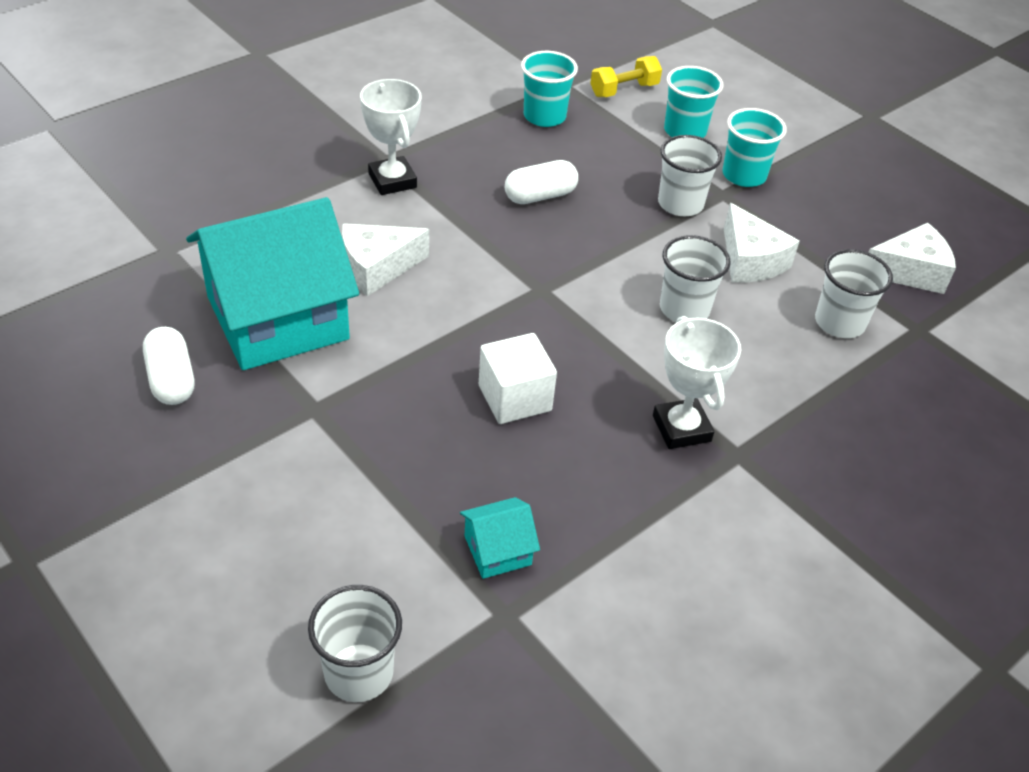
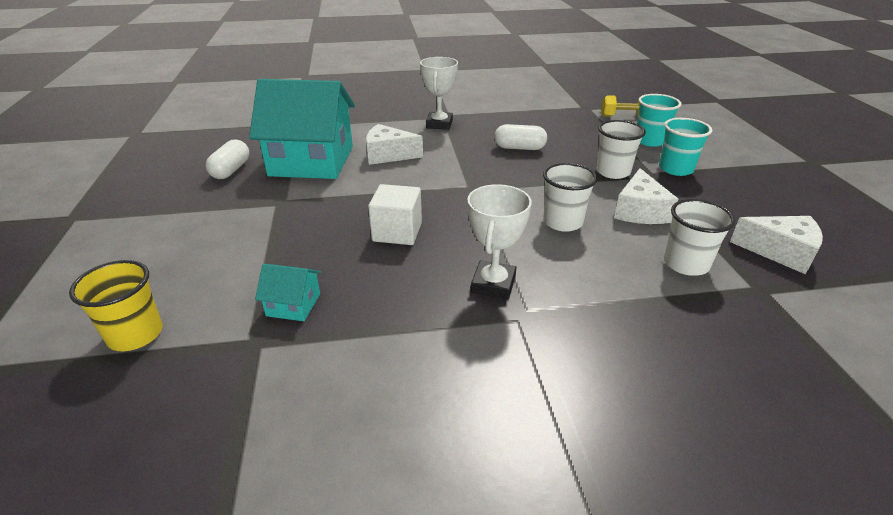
camera: 35 degrees right, 10 degrees down
white cup [308,585,402,702] -> yellow cup [69,260,163,351]
turquoise cup [521,51,578,127] -> none

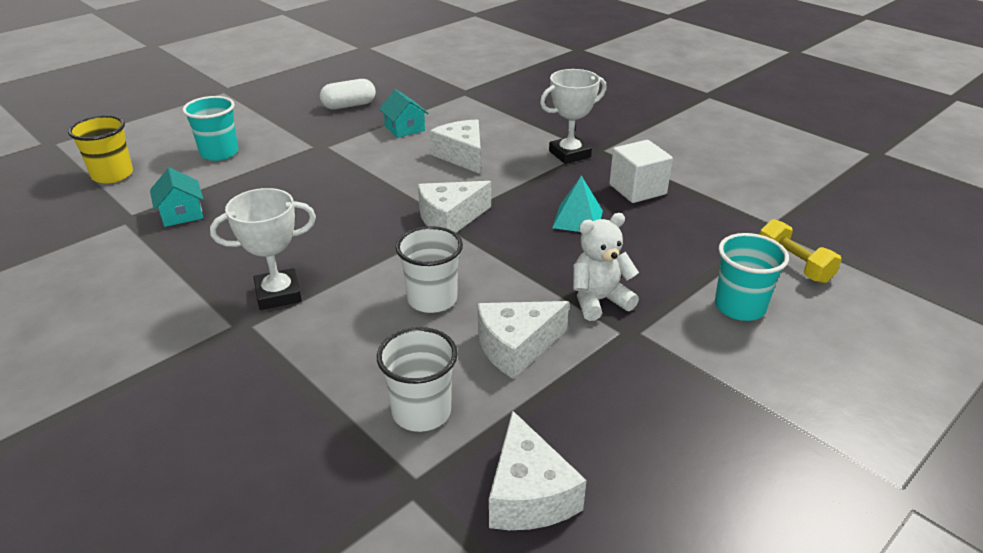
camera: 55 degrees right, 0 degrees up
turquoise house [249,79,355,179] -> turquoise house [379,89,428,138], size x0.40
white cube [368,184,422,245] -> white cube moved to [609,140,673,203]
white capsule [494,124,547,150] -> turquoise pyramid [552,175,603,232]
white cup [596,120,646,179] -> white teddy bear [573,213,639,321]
turquoise cup [659,118,712,176] -> turquoise cup moved to [183,96,239,161]
none -> white cheese [418,181,491,233]

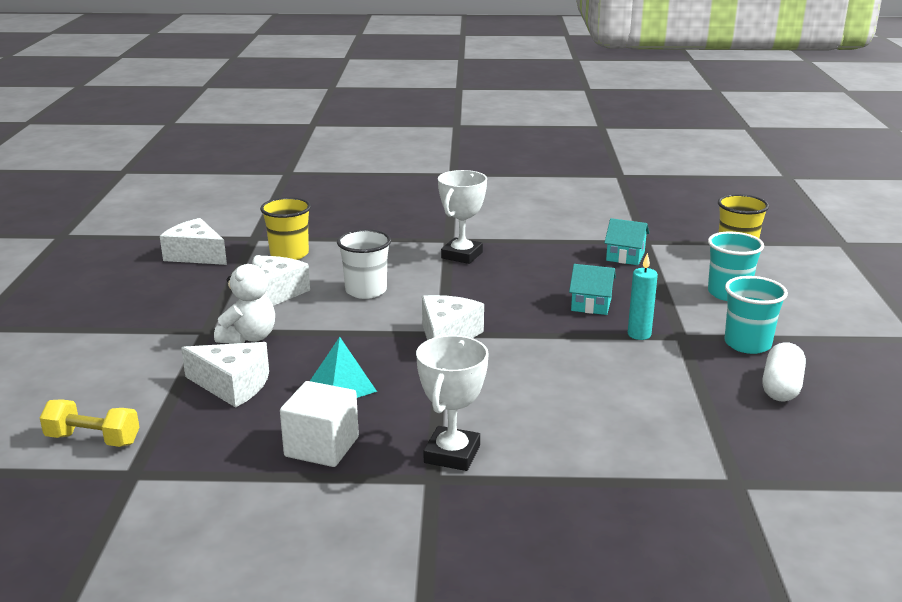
camera: 135 degrees right, 10 degrees down
white cup [377,327,458,432] -> yellow cup [260,197,311,260]
turquoise house [379,89,428,138] -> turquoise house moved to [569,264,616,315]
white cheese [429,119,481,174] -> white cheese moved to [181,342,269,408]
turquoise cup [715,233,789,321] -> turquoise cup moved to [725,276,788,354]
none -> turquoise candle [628,253,658,340]

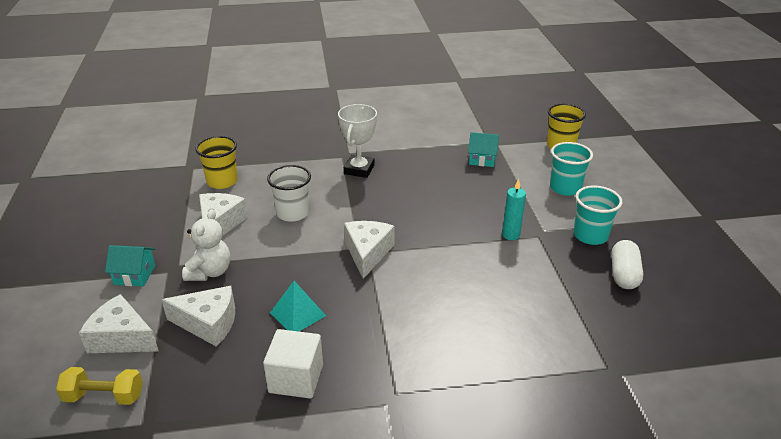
camera: 10 degrees left, 10 degrees up
white cheese [160,218,227,265] -> white cheese moved to [79,294,159,353]
white trophy [416,335,489,471] -> none
turquoise house [569,264,616,315] -> turquoise house moved to [105,245,155,287]

